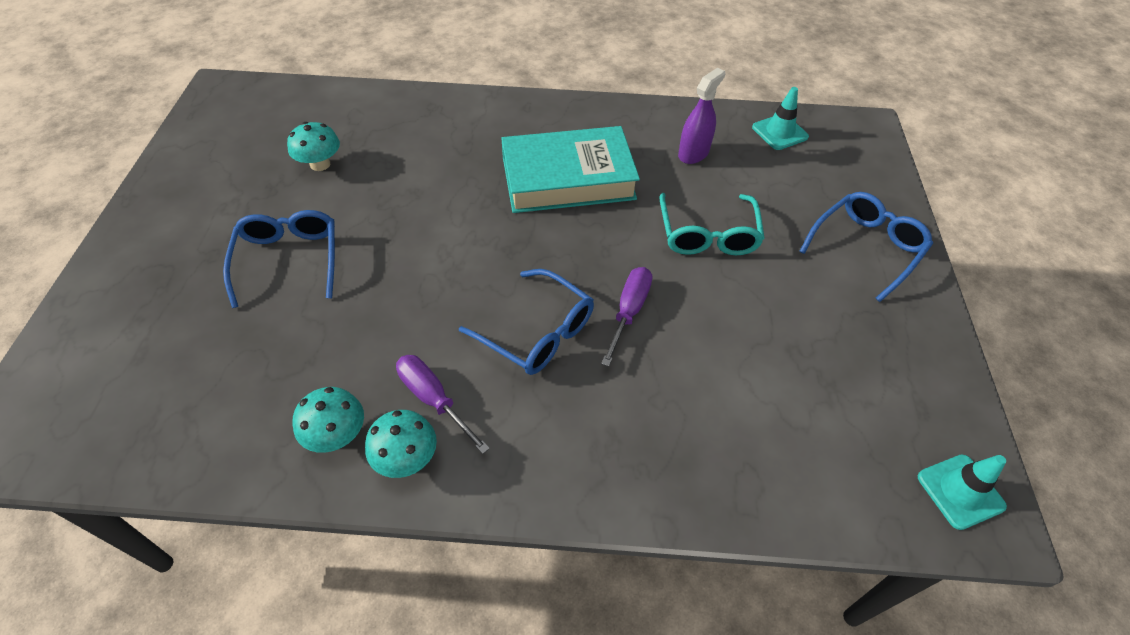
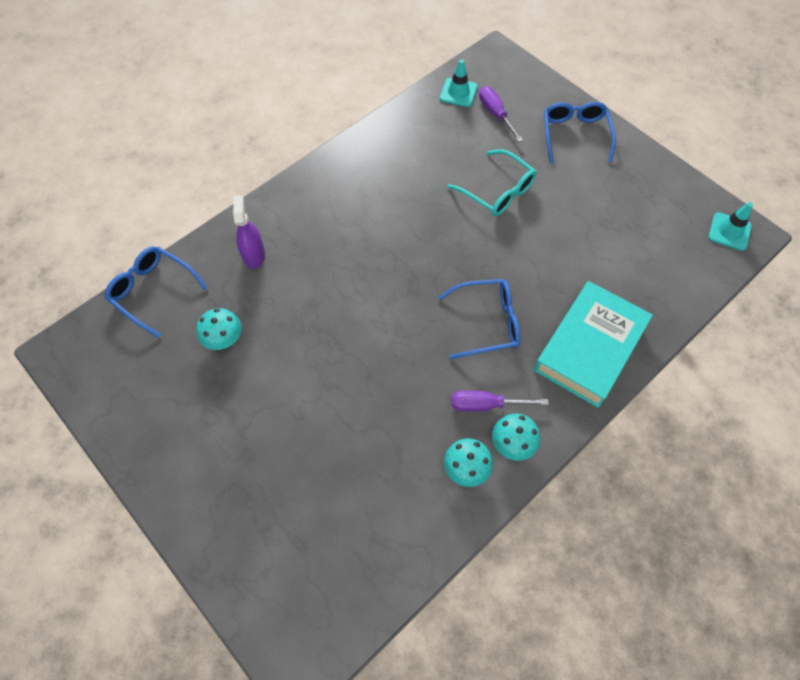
camera: 45 degrees left, 10 degrees up
blue glasses [223,210,335,308] -> blue glasses moved to [105,246,208,338]
turquoise book [501,126,640,213] -> turquoise book moved to [534,281,653,408]
purple screwdriver [601,267,652,367] -> purple screwdriver moved to [479,86,523,142]
purple spray bottle [678,68,725,164] -> purple spray bottle moved to [233,195,265,269]

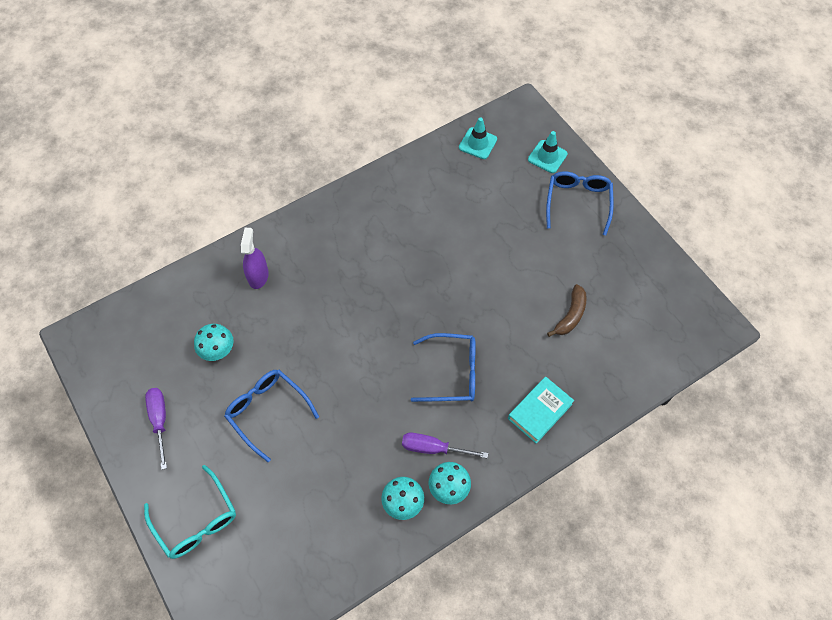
camera: 10 degrees right, 0 degrees up
blue glasses [105,246,208,338] -> blue glasses moved to [224,370,319,462]
turquoise glasses [448,149,537,216] -> turquoise glasses moved to [144,465,236,559]
purple screwdriver [479,86,523,142] -> purple screwdriver moved to [145,388,167,470]
turquoise book [534,281,653,408] -> turquoise book [508,377,574,444], size x0.57
turquoise traffic cone [709,202,753,251] -> turquoise traffic cone moved to [528,131,568,173]
none -> brown banana [547,284,587,337]

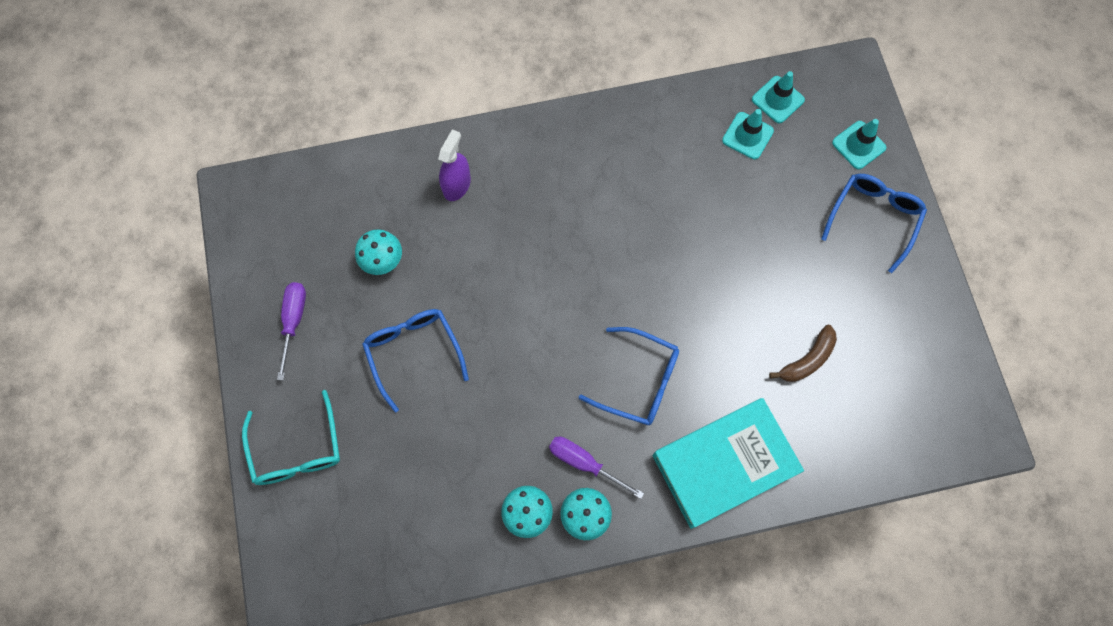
camera: 20 degrees right, 10 degrees up
turquoise book [508,377,574,444] -> turquoise book [653,398,804,529], size x1.74
none -> turquoise traffic cone [722,109,774,160]

